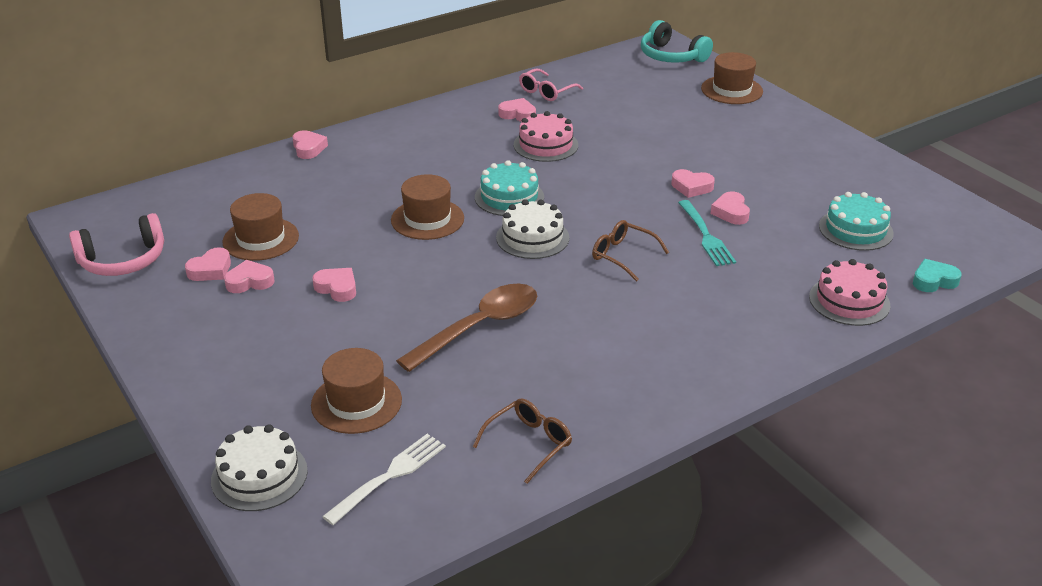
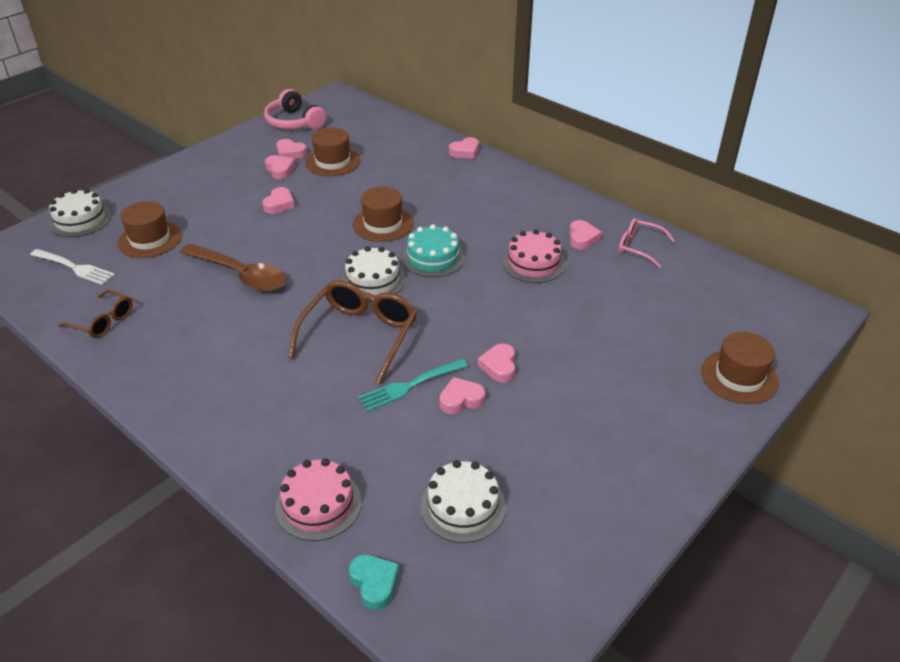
camera: 75 degrees right, 5 degrees up
brown glasses [592,220,669,281] -> brown glasses [288,280,417,384], size x1.75
turquoise headphones [641,20,713,63] -> none
turquoise cake [819,192,894,251] -> white cake [420,460,506,543]

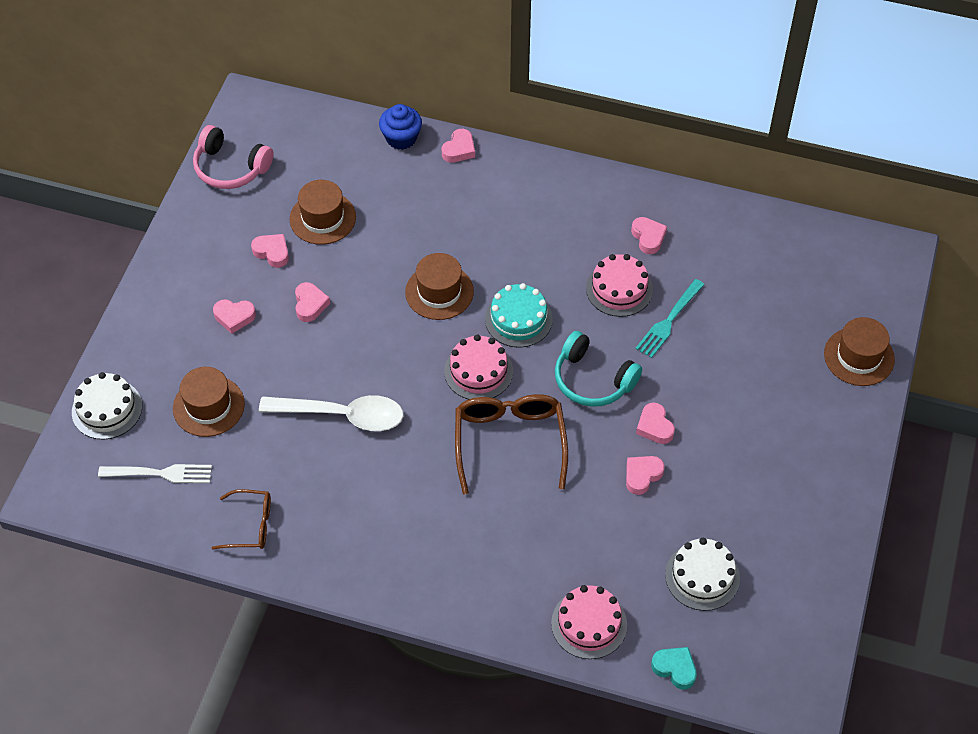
camera: 25 degrees left, 15 degrees up
brown spoon [180,243,287,292] -> white spoon [259,395,404,431]
pink heart [276,139,307,159] -> pink heart moved to [213,299,256,334]
white cake [341,246,406,301] -> pink cake [444,335,513,400]
turquoise fork [358,359,468,411] -> turquoise fork moved to [635,279,704,358]
pink glasses [619,218,675,268] -> none
none -> blue cupcake [379,104,422,150]
none -> turquoise headphones [555,331,642,407]

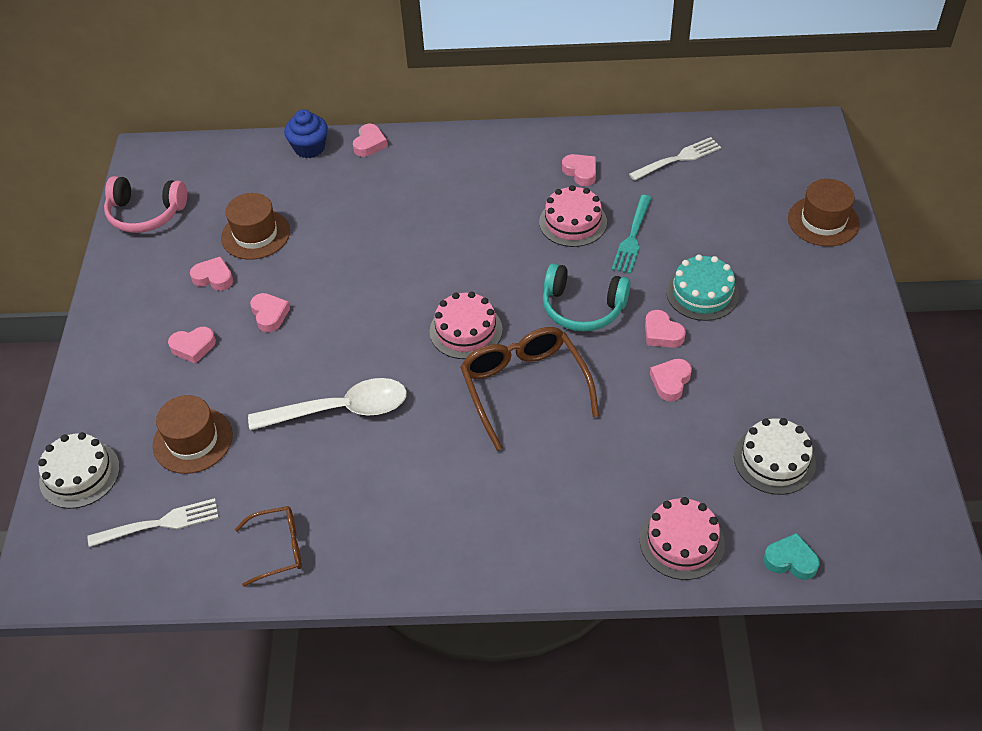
camera: 15 degrees left, 5 degrees down
brown hat [405,253,474,320] -> none
turquoise cake [485,283,553,347] -> turquoise cake moved to [666,254,739,321]
none -> white fork [629,137,721,181]

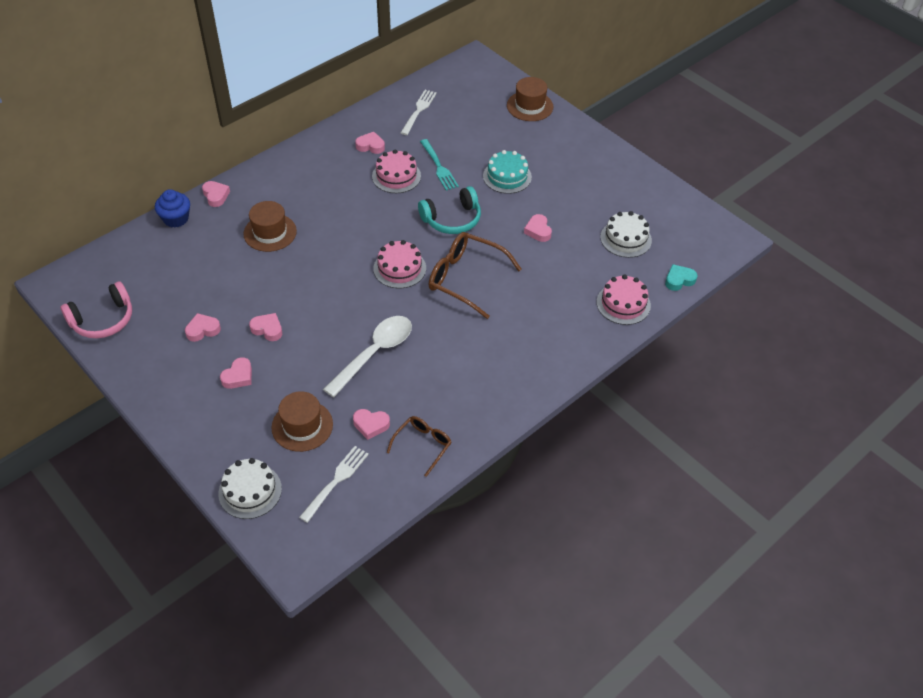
camera: 45 degrees left, 0 degrees up
brown hat [221,193,290,260] -> brown hat moved to [243,201,297,252]
pink heart [645,310,686,348] -> pink heart moved to [353,409,390,440]

